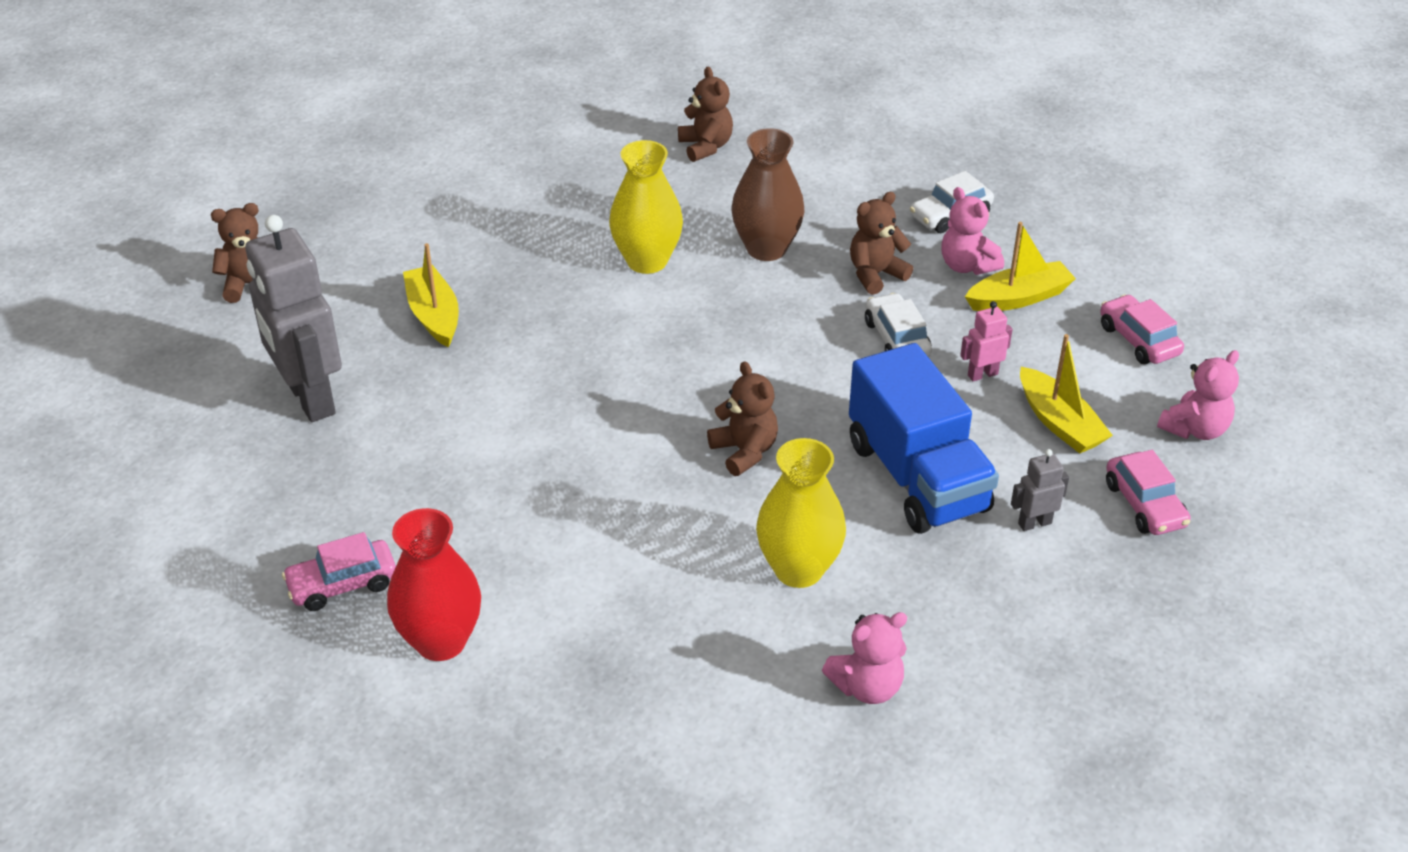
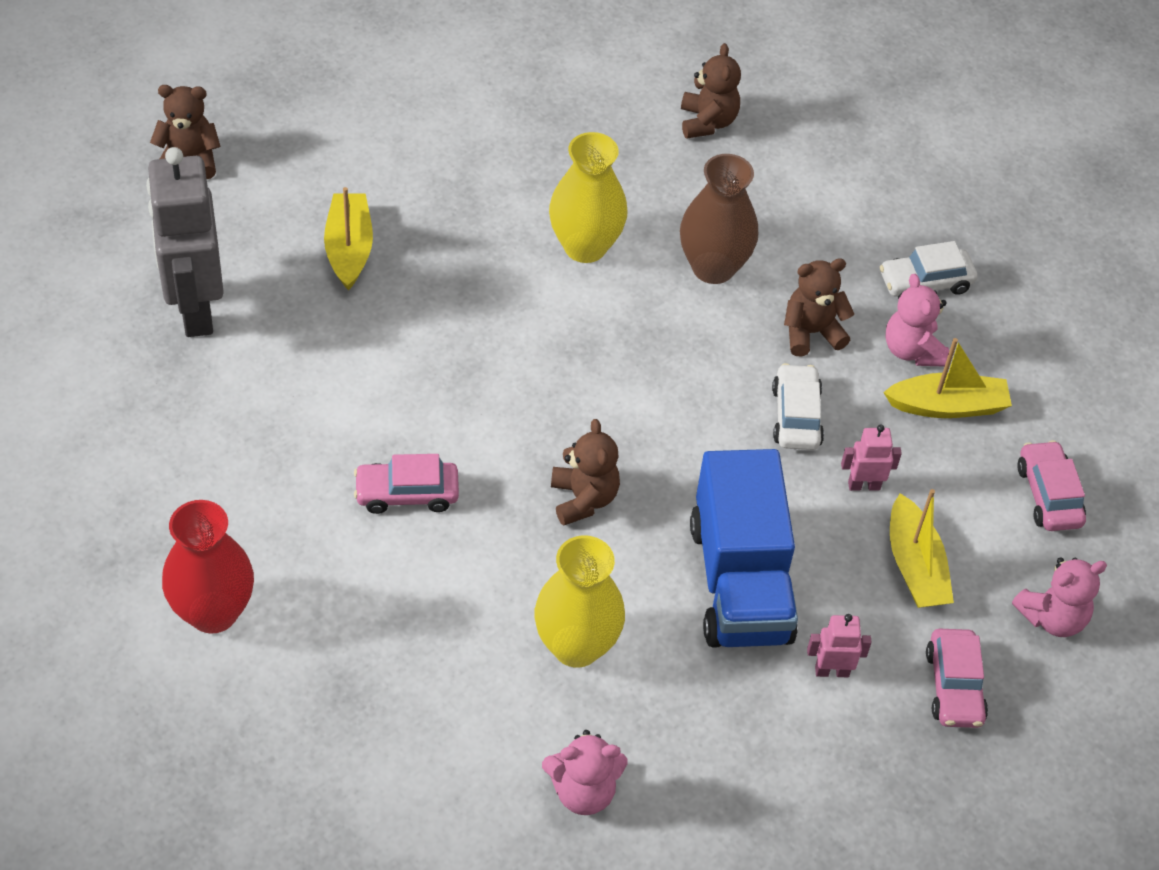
camera: 15 degrees right, 10 degrees up
pink car [282,532,396,611] -> pink car moved to [354,454,459,514]
grey robot [1011,449,1069,531] -> pink robot [807,614,872,677]

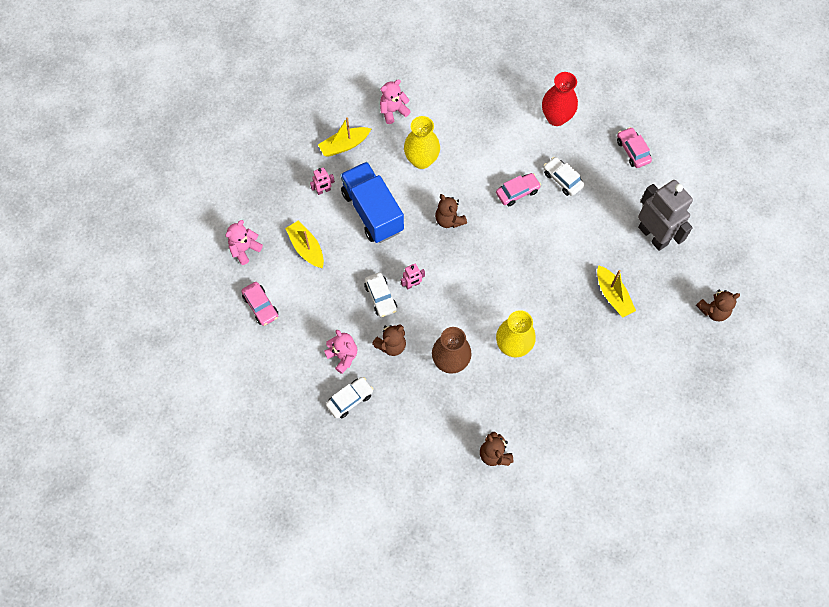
camera: 160 degrees right, 15 degrees up
pink robot [841,425,902,491] -> pink robot moved to [401,264,425,290]
yellow boat [883,338,1012,418] -> yellow boat moved to [318,117,371,157]
pink car [926,629,988,728] -> pink car moved to [617,127,652,168]
none -> white car [544,157,584,196]

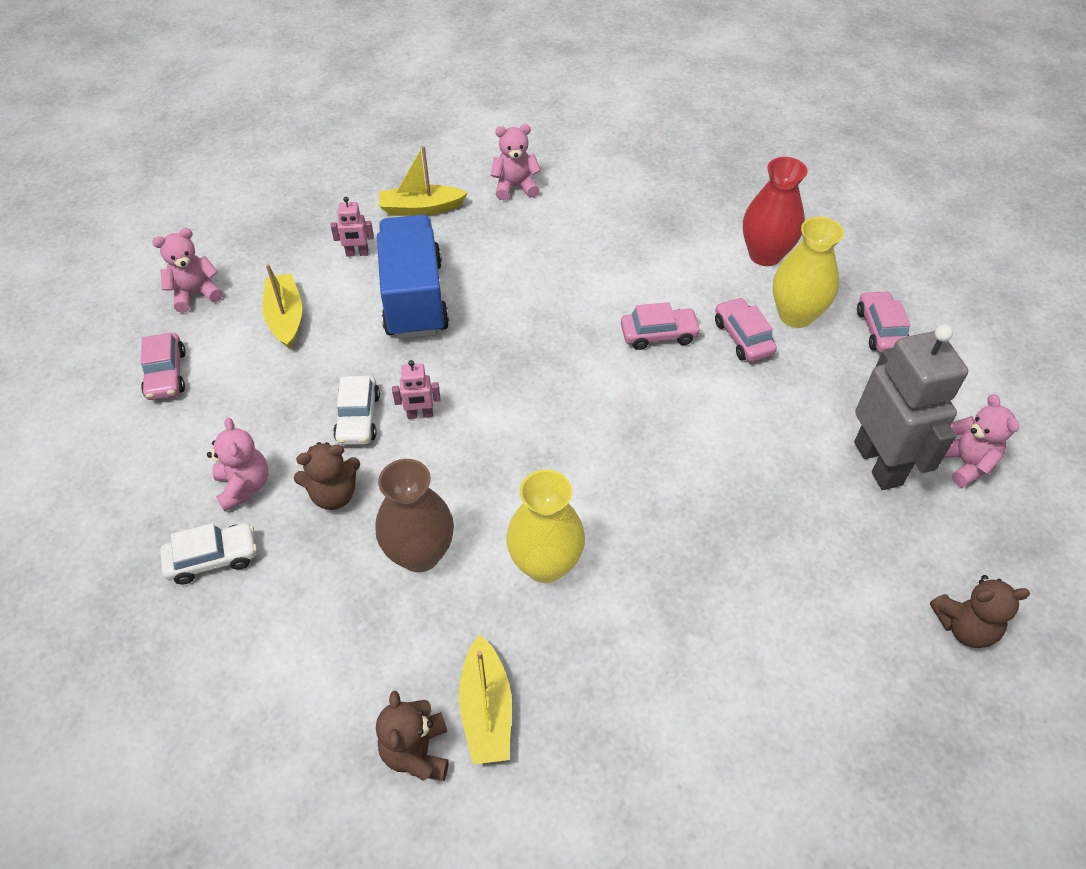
camera: 20 degrees right, 15 degrees down
yellow vase [404,116,440,169] -> yellow vase moved to [773,217,844,328]
brown teddy bear [435,194,467,228] -> none
white car [544,157,584,196] -> pink car [715,297,777,362]
yellow boat [597,265,636,318] -> yellow boat moved to [459,635,512,764]
none -> pink teddy bear [945,394,1019,487]

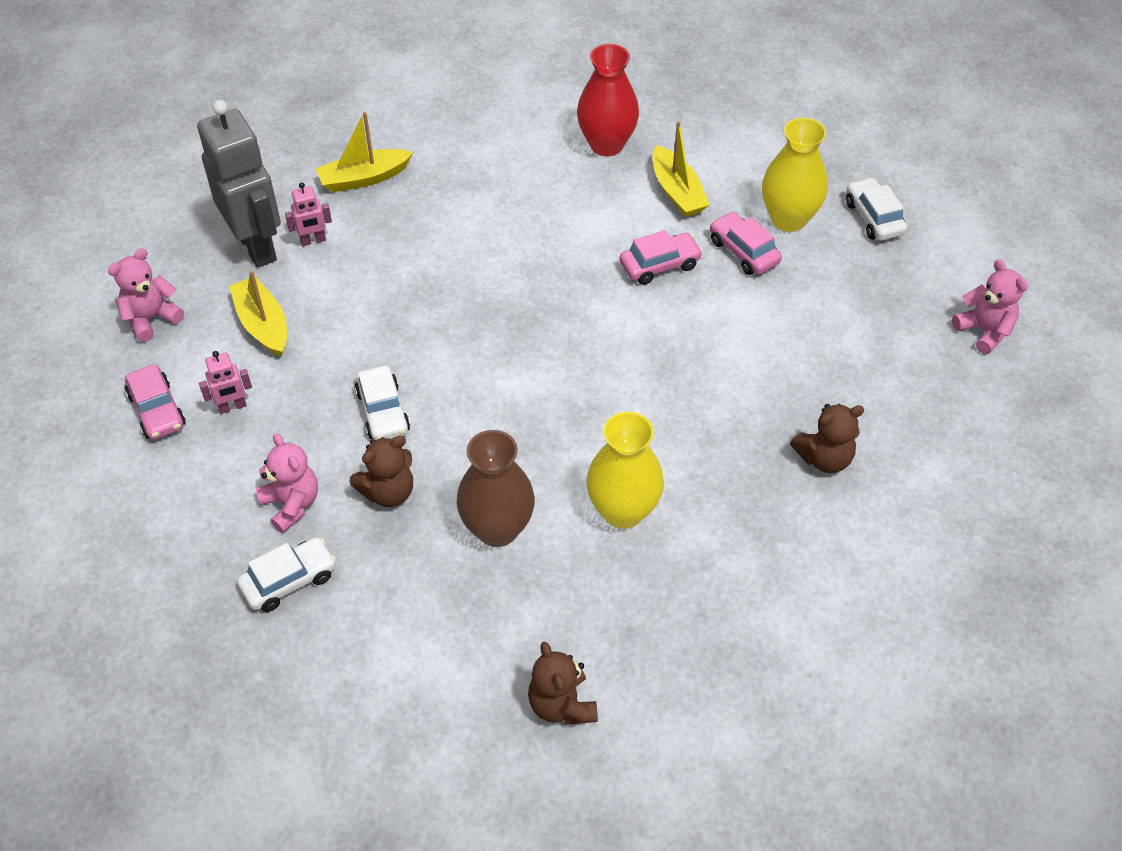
camera: 15 degrees left, 0 degrees up
blue truck [377,215,449,339] -> none
pink robot [392,360,441,419] -> pink robot moved to [199,351,252,414]
yellow boat [459,635,512,764] -> yellow boat moved to [653,121,710,217]
pink teddy bear [490,124,541,200] -> none
red vase [743,157,808,266] -> red vase moved to [577,44,639,156]
grey robot [854,325,968,490] -> grey robot moved to [197,100,281,268]
pink car [857,291,910,353] -> white car [846,177,907,241]
brown teddy bear [930,575,1030,648] -> brown teddy bear moved to [790,404,864,473]

